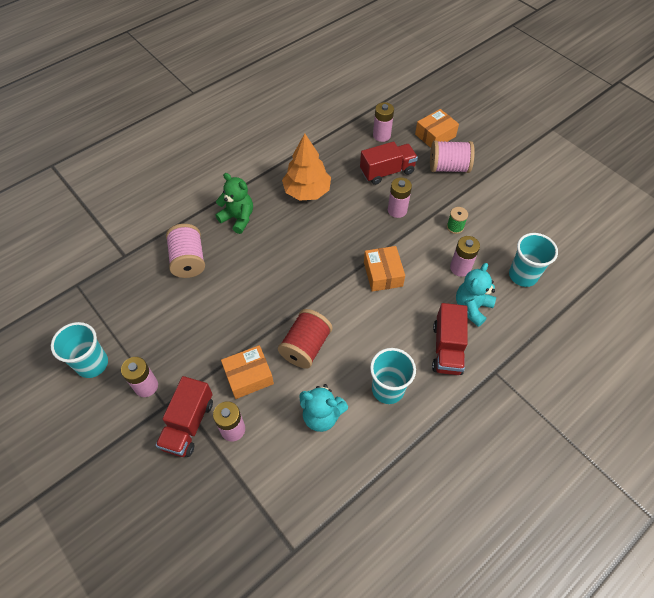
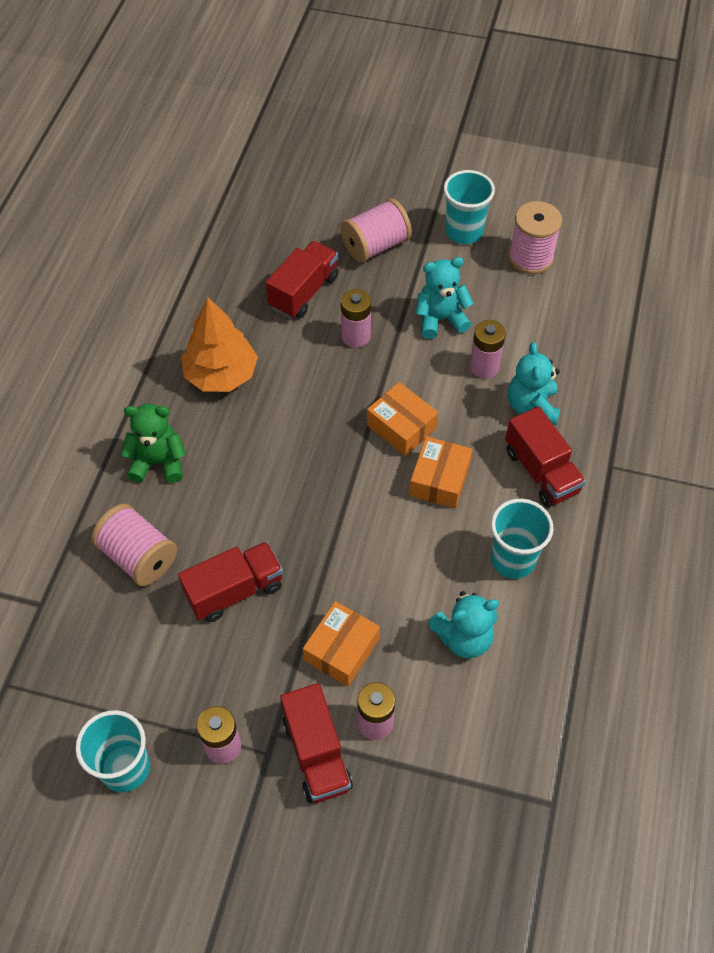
camera: 35 degrees left, 0 degrees up
red spool [278,309,332,369] -> none
pink battery [373,102,394,142] -> none
orange box [415,109,459,148] -> orange box moved to [409,436,472,508]
green spool [447,207,468,234] -> turquoise teddy bear [416,257,473,339]
turquoise cup [509,233,558,287] -> turquoise cup moved to [444,170,495,244]
none -> red truck [178,541,283,622]
none -> pink spool [509,201,562,274]

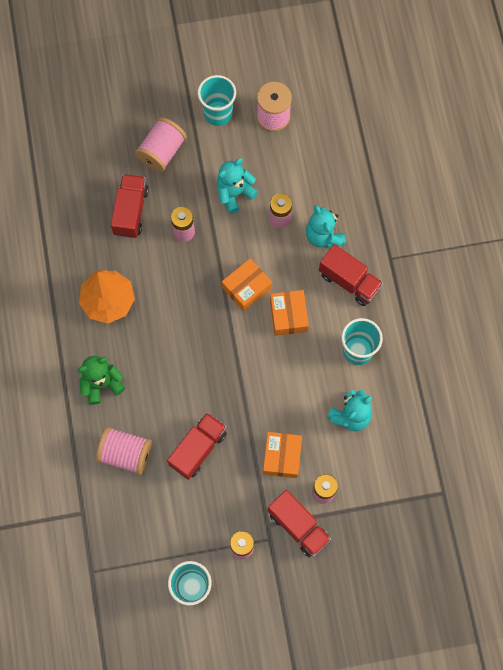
camera: 25 degrees left, 15 degrees up
orange box [367,382,438,456] -> orange box turned 60 degrees counterclockwise [222,258,272,311]

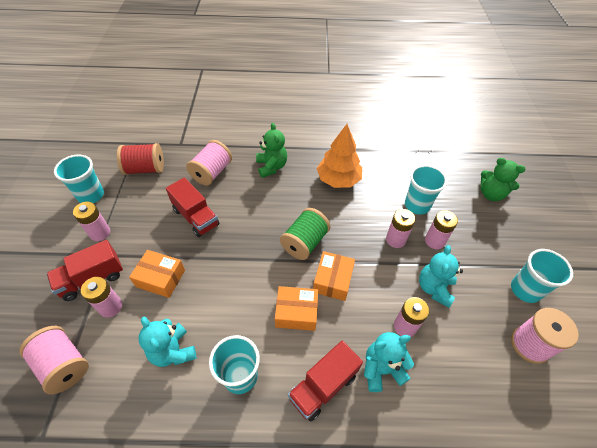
camera: 100 degrees right, 20 degrees down
red truck [111,174,149,238] -> turquoise cup [405,165,447,215]
pink spool [135,117,187,172] -> pink spool moved to [20,326,89,394]
turquoise teddy bear [217,158,258,214] -> turquoise teddy bear turned 135 degrees counterclockwise [419,245,463,307]
orange box [222,258,272,311] -> orange box turned 45 degrees clockwise [313,251,355,301]
none -> red spool [117,143,164,175]
none -> green spool [280,208,331,260]
none -> pink battery [425,210,458,249]
none -> green teddy bear [481,158,526,201]

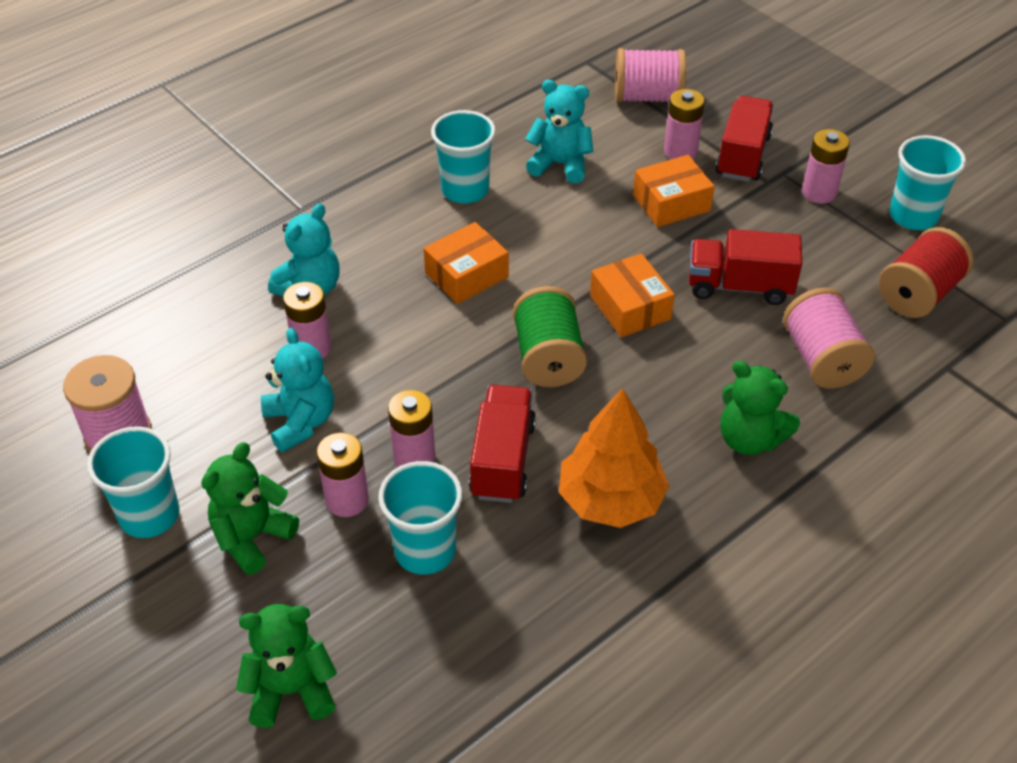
camera: 140 degrees right, 5 degrees down
red truck [288,340,363,422] -> red truck moved to [469,385,536,503]
orange box [313,251,355,301] -> orange box moved to [590,253,675,337]
none -> green teddy bear [201,442,299,575]

